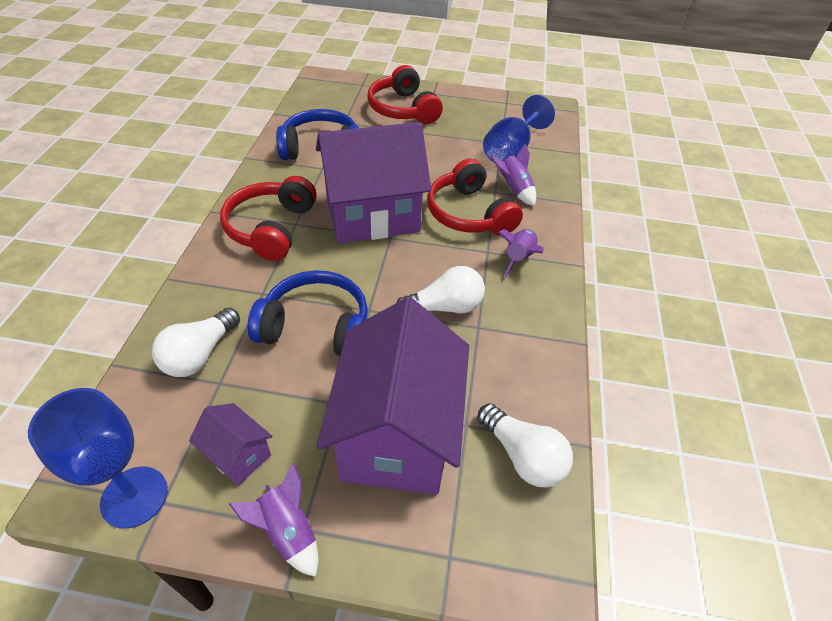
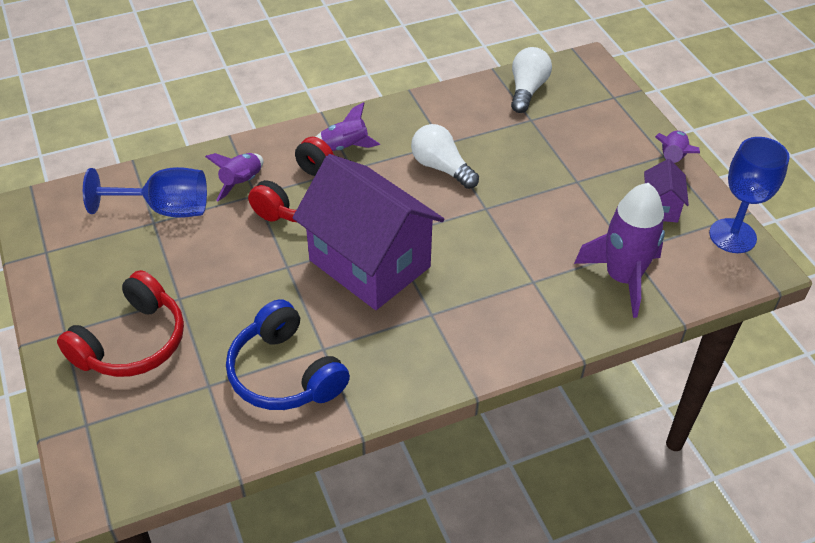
camera: 120 degrees left, 0 degrees up
white light bulb [152,308,240,377] -> purple rocket [574,183,665,318]
red headphones [220,176,317,261] -> none
blue headphones [247,270,368,356] -> none
purple house [317,298,469,495] -> none

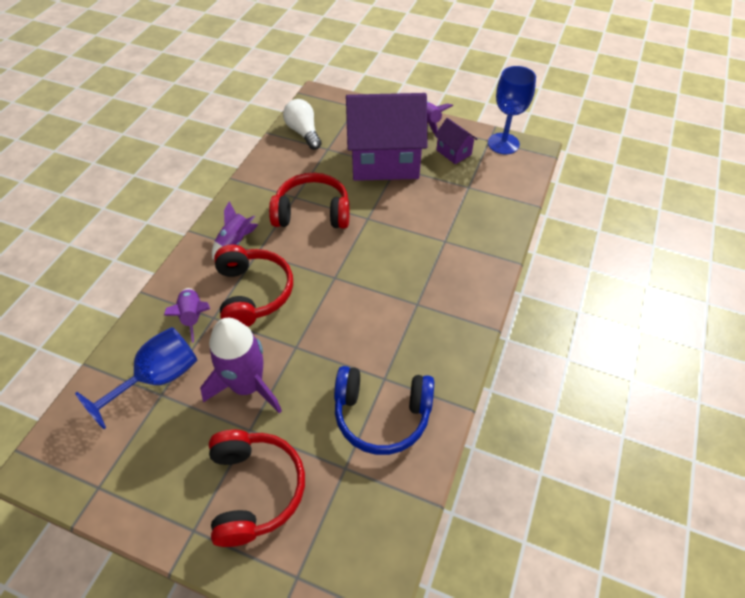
camera: 45 degrees left, 5 degrees up
purple house [293,154,444,310] -> purple house moved to [346,93,428,181]
white light bulb [411,124,479,189] -> red headphones [269,173,350,229]
purple rocket [574,183,665,318] -> purple rocket moved to [200,318,282,413]

